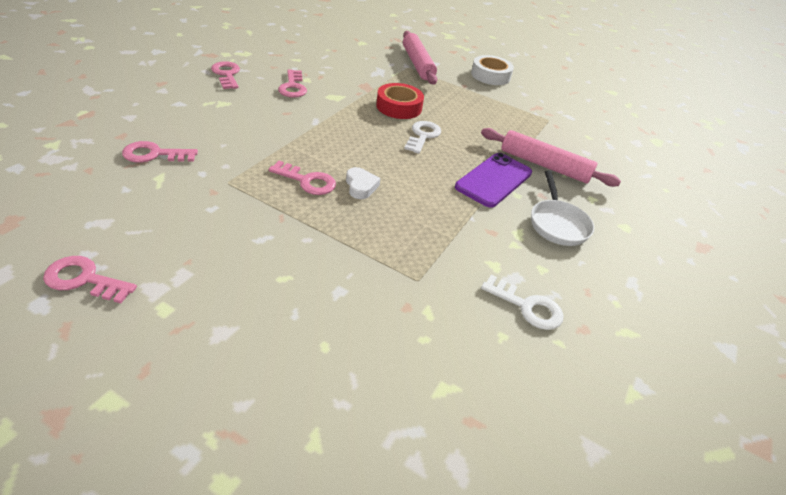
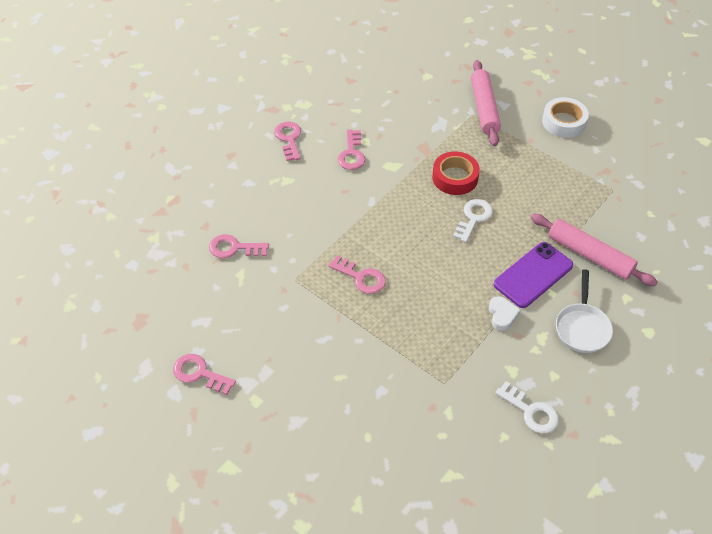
camera: 15 degrees right, 10 degrees up
white heart [346,167,381,199] -> white heart moved to [489,296,520,331]

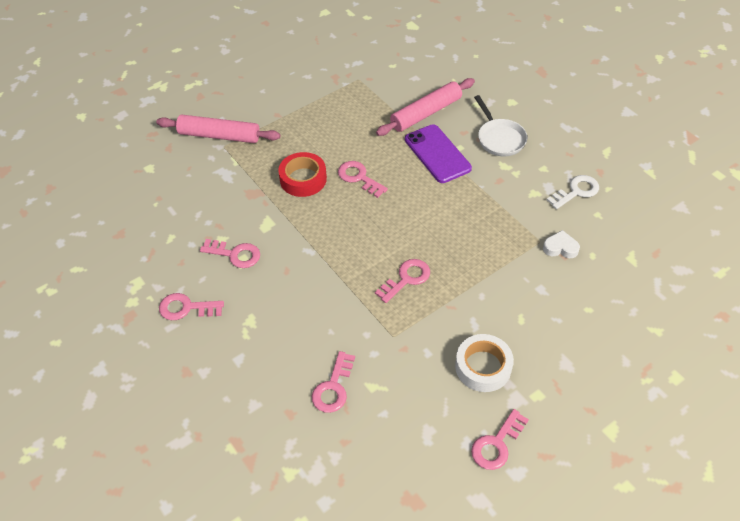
camera: 75 degrees left, 0 degrees up
white key [453,199,493,242] -> pink key [338,161,388,198]
white heart [489,296,520,331] -> white heart moved to [543,230,580,258]
white tape [542,97,589,138] -> white tape moved to [455,334,514,392]
white pan [556,269,613,353] -> white pan turned 45 degrees clockwise [474,95,527,156]

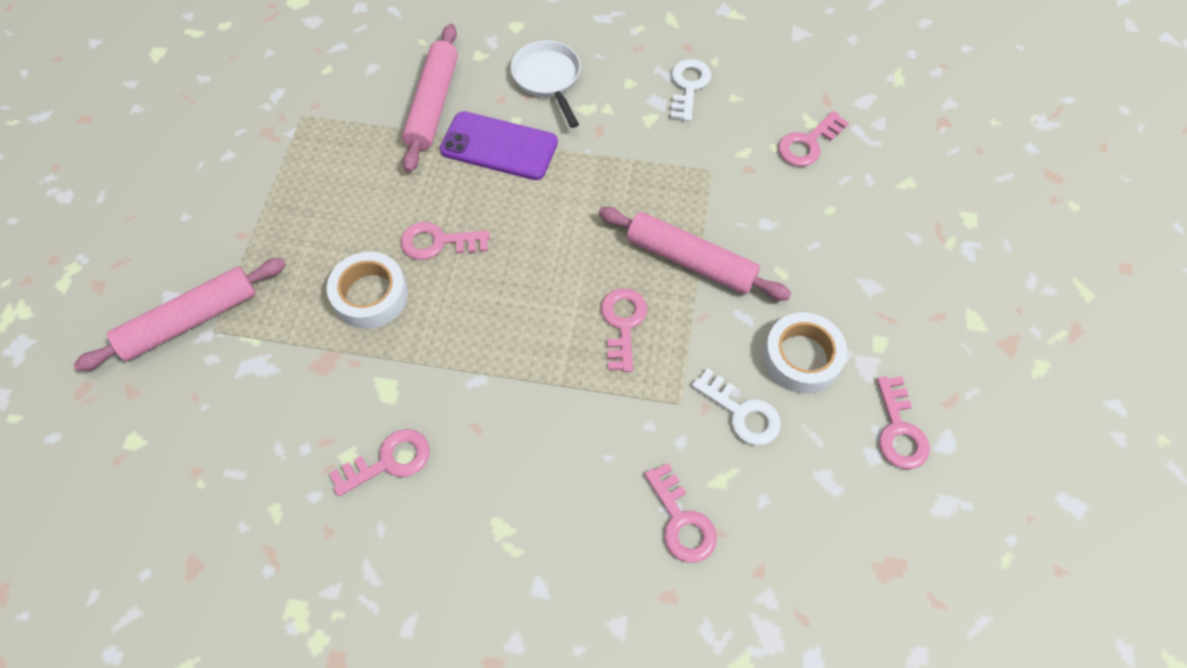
camera: 45 degrees left, 10 degrees up
pink key [159,293,224,320] -> pink key moved to [778,111,849,166]
red tape [278,152,327,197] -> white tape [327,252,408,329]
white pan [474,95,527,156] -> white pan turned 135 degrees counterclockwise [511,40,581,128]
white heart [543,230,580,258] -> none
none -> pink rolling pin [599,207,792,301]
none -> white key [692,368,781,445]

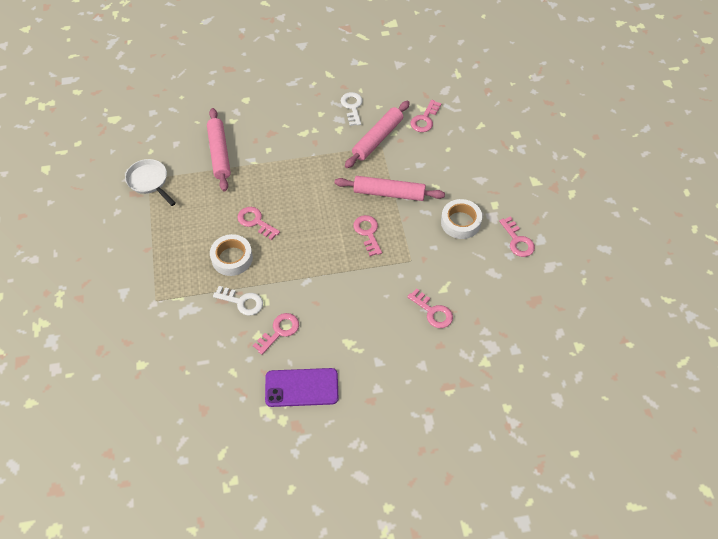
camera: 20 degrees left, 5 degrees down
pink rolling pin [74,258,286,371] -> pink rolling pin moved to [345,101,410,168]
pink key [401,222,490,260] -> pink key turned 60 degrees clockwise [237,207,280,240]
purple phone [440,111,558,180] -> purple phone moved to [265,368,339,407]
white pan [511,40,581,128] -> white pan moved to [125,159,176,206]
white key [692,368,781,445] -> white key moved to [213,286,263,316]

